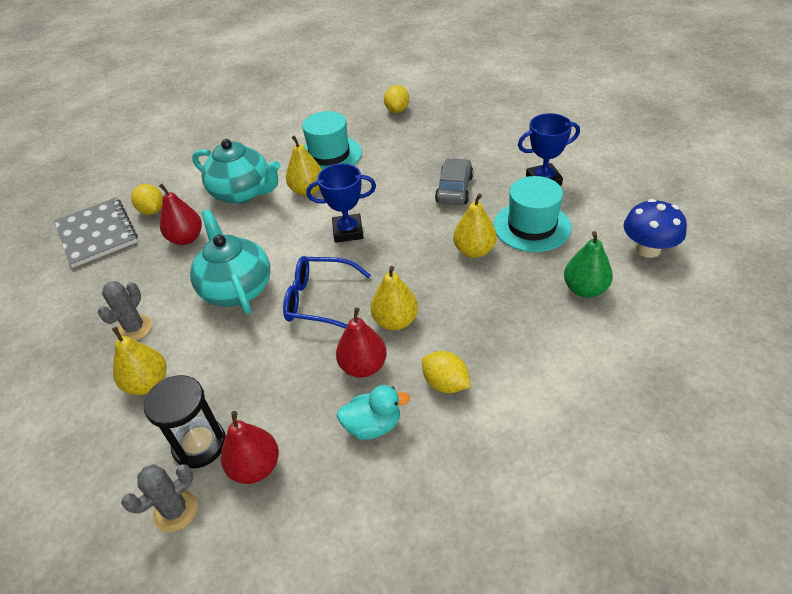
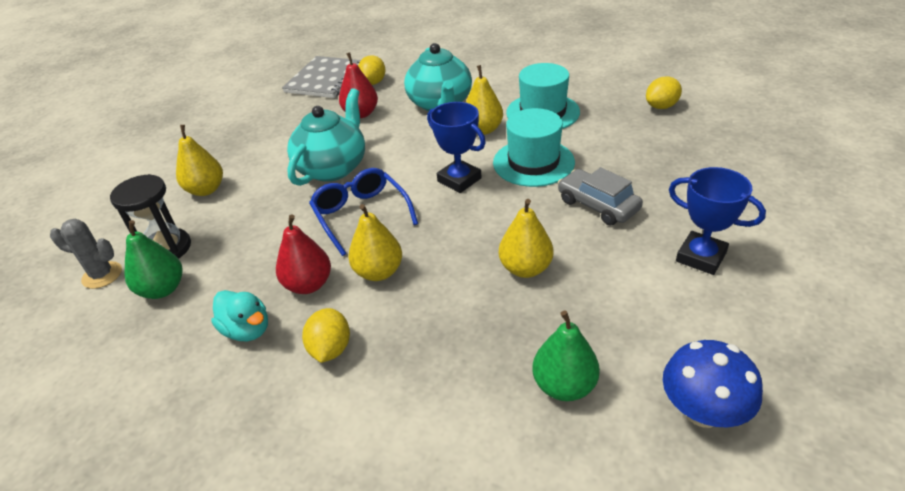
camera: 50 degrees right, 5 degrees down
grey cactus [98,281,152,341] -> none
red pear [221,411,279,484] -> green pear [125,220,182,299]
grey car [435,158,473,205] -> grey car turned 105 degrees counterclockwise [558,167,643,226]
turquoise hat [494,176,571,252] -> turquoise hat moved to [493,108,575,187]

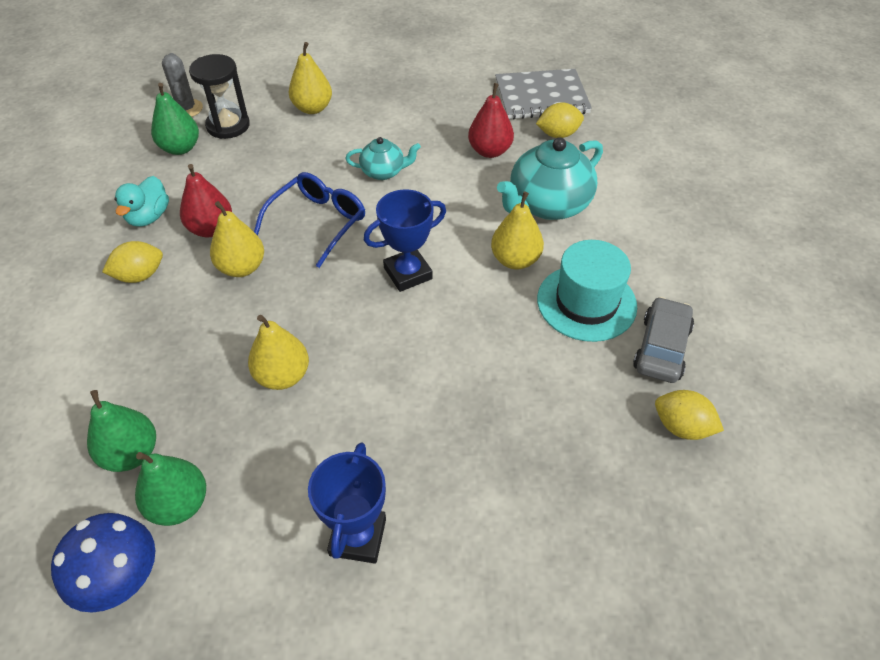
camera: 60 degrees right, 10 degrees up
turquoise teapot [287,88,365,186] -> turquoise teapot [345,137,421,180], size x0.55
blue trophy [427,102,486,193] -> blue trophy turned 45 degrees clockwise [364,189,446,292]
turquoise hat [493,108,575,187] -> none
grey car [558,167,643,226] -> grey car moved to [633,297,694,383]
none -> green pear [135,452,206,526]

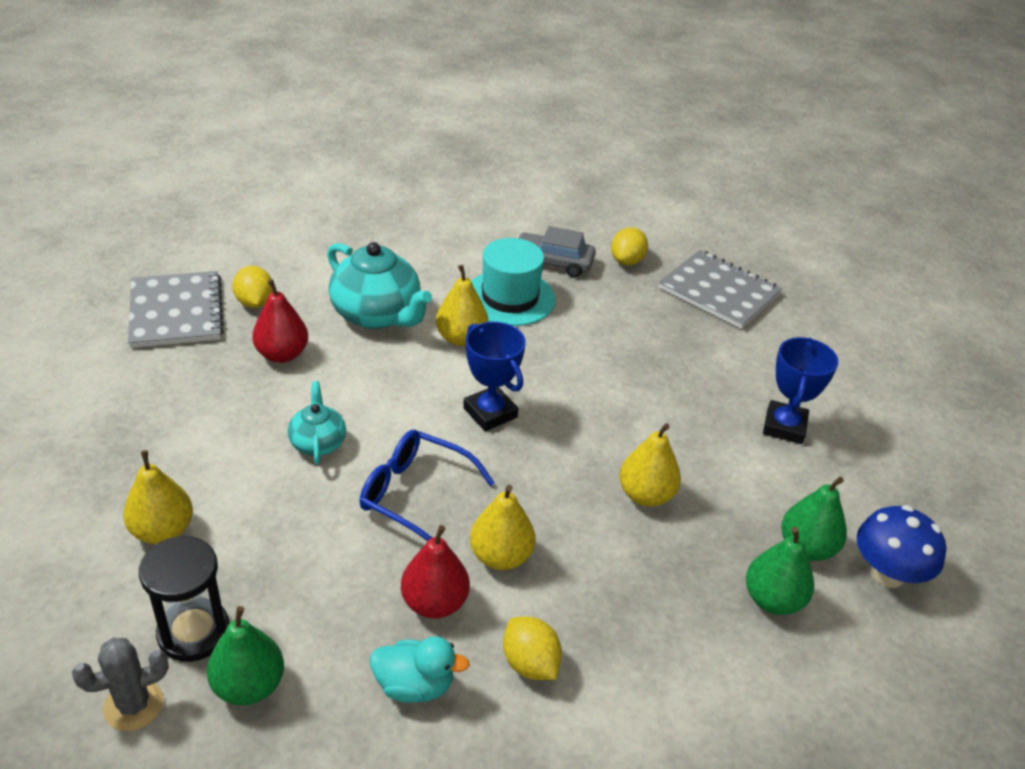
camera: 100 degrees left, 10 degrees down
blue trophy [308,443,386,563] -> blue trophy turned 75 degrees counterclockwise [763,337,838,444]
none -> grey notebook [659,250,782,329]

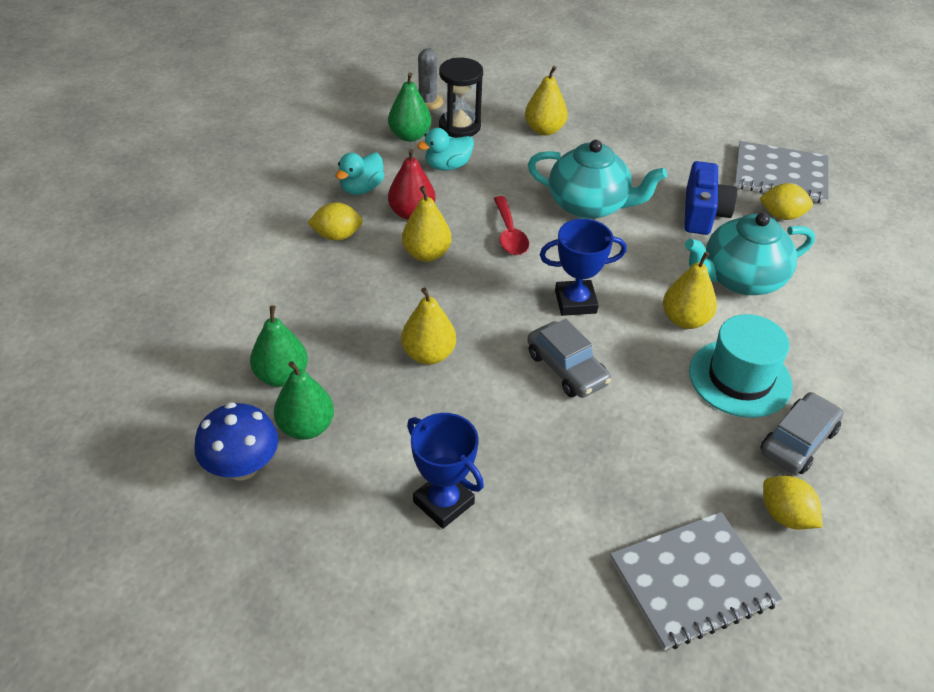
camera: 120 degrees right, 5 degrees up
red pear [252,279,308,363] -> blue camera [684,161,737,235]
turquoise teapot [288,381,346,464] -> turquoise teapot [528,140,667,219], size x1.82
blue glasses [360,430,495,541] -> red spoon [493,196,529,255]
none -> turquoise duck [417,128,474,170]
none -> grey car [527,319,611,398]

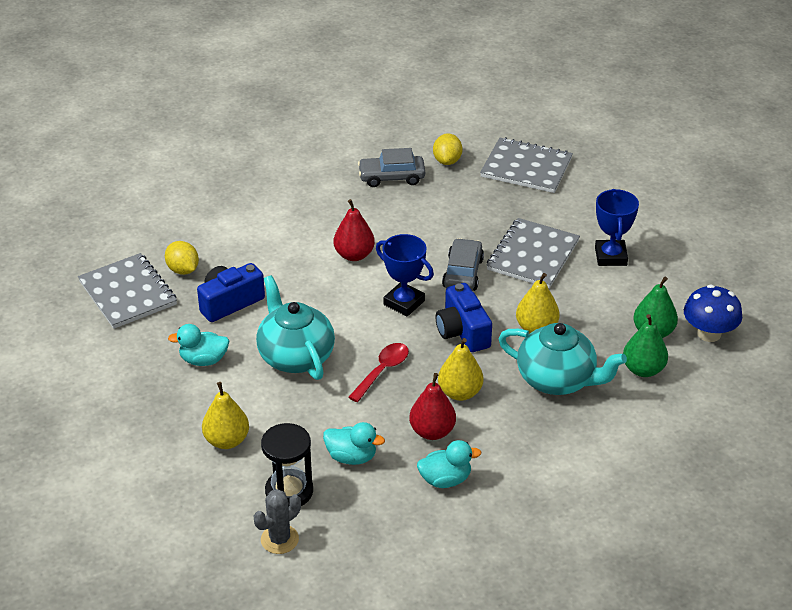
camera: 135 degrees left, 5 degrees down
yellow lemon [307,202,363,240] -> none
green pear [388,72,431,142] -> none
yellow pear [663,252,717,329] -> red pear [334,199,375,261]
turquoise teapot [685,213,815,295] -> turquoise teapot moved to [498,323,627,395]
turquoise hat [689,314,793,418] -> none
none -> turquoise duck [168,324,229,366]
none -> blue camera [436,283,492,352]
none -> grey notebook [486,218,580,288]

